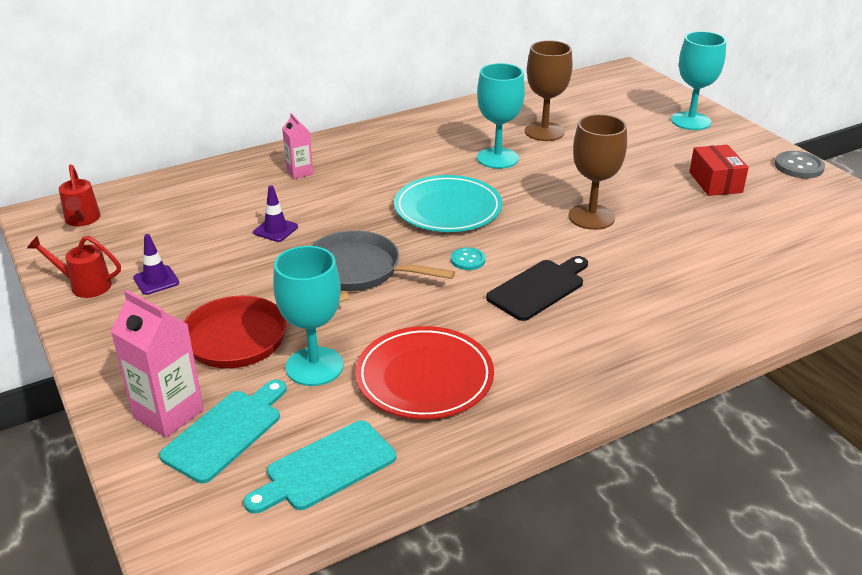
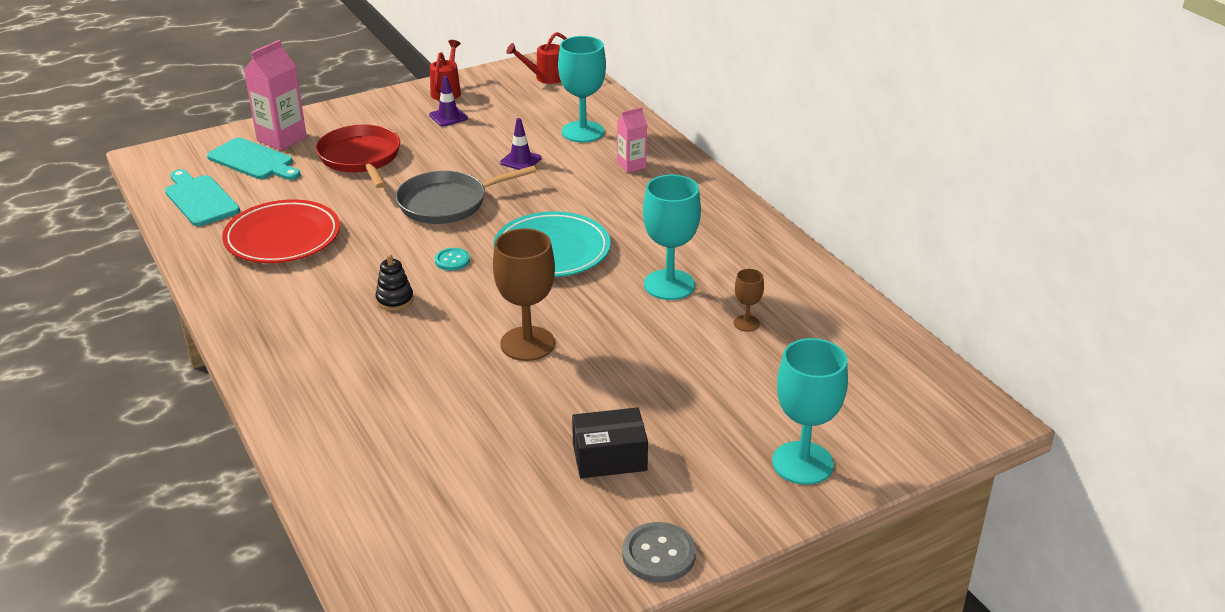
camera: 90 degrees right, 0 degrees up
turquoise goblet [273,246,344,386] -> turquoise goblet moved to [558,36,606,142]
grey pan [310,230,455,291] -> grey pan turned 135 degrees counterclockwise [396,166,537,224]
black cutting board [486,256,588,321] -> black stacking toy [375,254,414,311]
brown goblet [525,40,572,141] -> brown goblet [734,269,764,332], size x0.49
red box [689,145,749,196] -> black box [572,407,648,478]

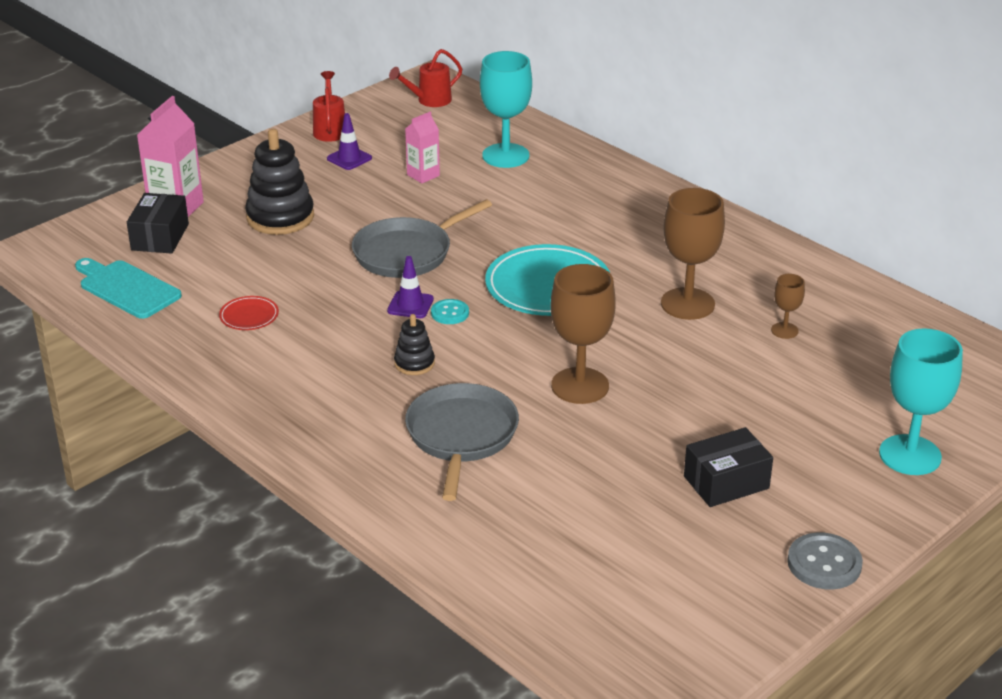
camera: 15 degrees left, 0 degrees up
turquoise cutting board [207,138,300,180] -> black box [127,193,189,254]
red plate [222,200,340,263] -> red plate [219,296,279,330], size x0.46
red pan [316,124,400,188] -> black stacking toy [245,129,314,235]
purple traffic cone [500,118,541,170] -> purple traffic cone moved to [387,256,434,318]
pink carton [617,107,647,173] -> pink carton moved to [405,111,440,183]
turquoise goblet [643,175,701,300] -> brown goblet [661,188,725,320]
none -> grey pan [405,383,519,501]

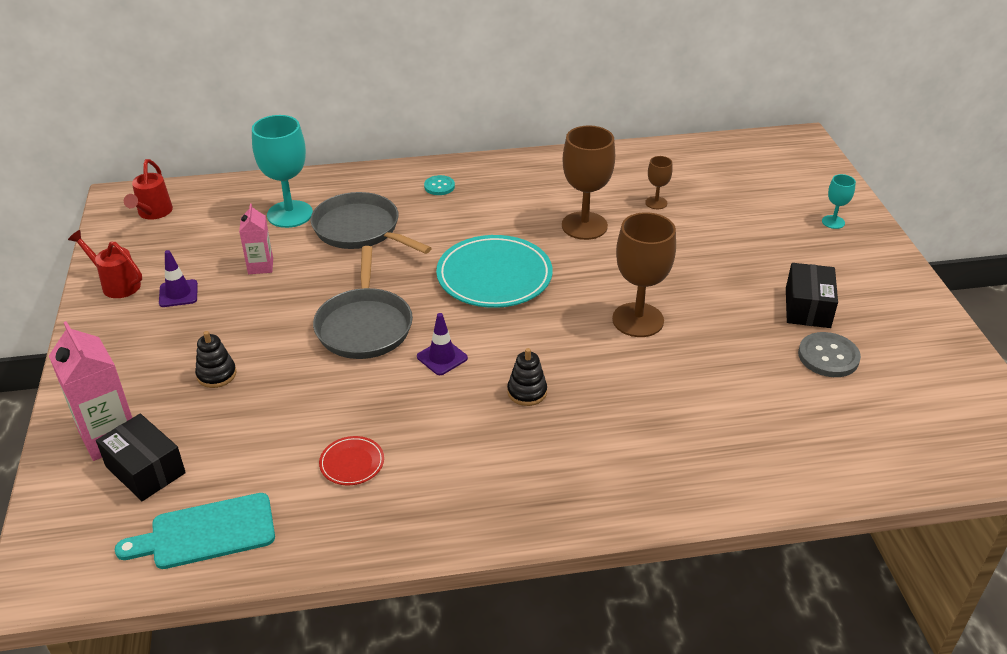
camera: 55 degrees left, 5 degrees up
black stacking toy [245,129,314,235] -> black stacking toy [195,331,236,388], size x0.53
grey pan [405,383,519,501] -> grey pan moved to [311,192,432,254]
turquoise button [431,299,469,324] -> turquoise button moved to [424,175,455,195]
grey button [787,533,863,590] -> grey button moved to [798,332,861,377]
turquoise goblet [879,329,963,475] -> turquoise goblet [822,174,856,229], size x0.49

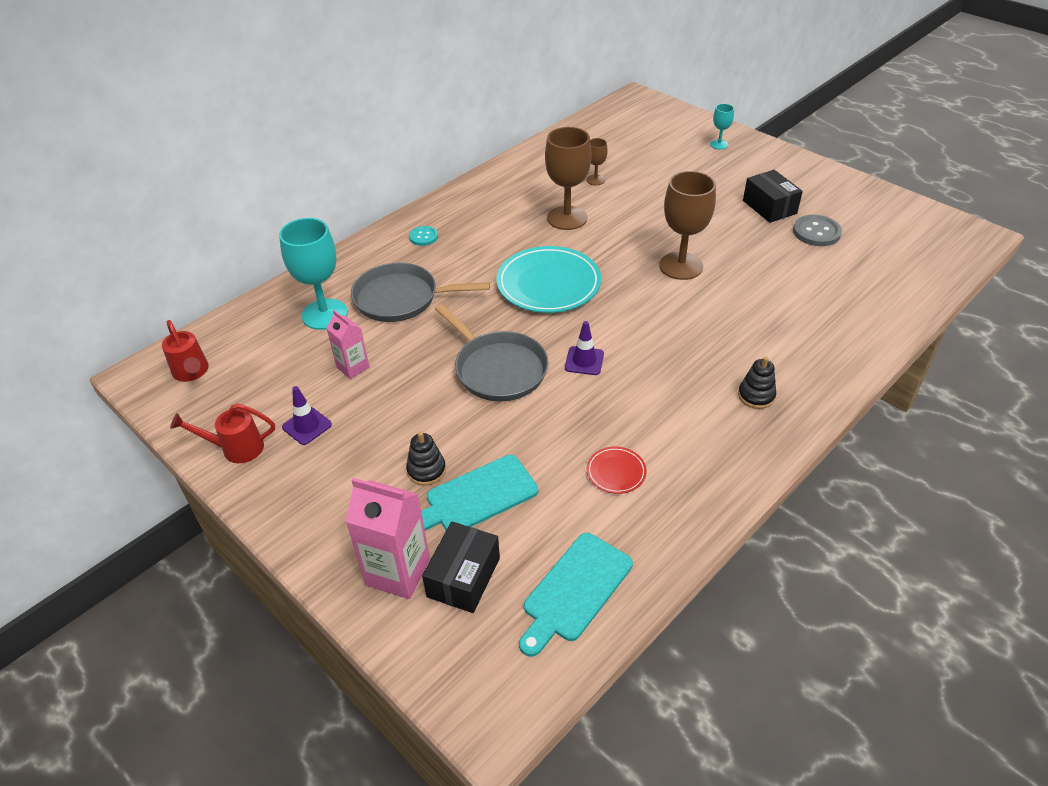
camera: 35 degrees left, 5 degrees up
black box [96,414,186,501] -> black box turned 75 degrees counterclockwise [422,521,500,613]
black stacking toy [507,348,547,406] -> black stacking toy moved to [738,356,776,409]
none -> turquoise cutting board [421,455,538,531]

